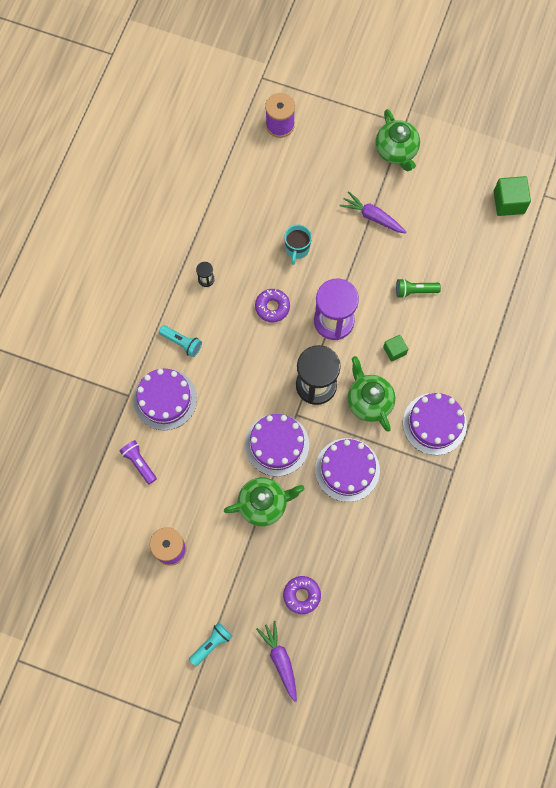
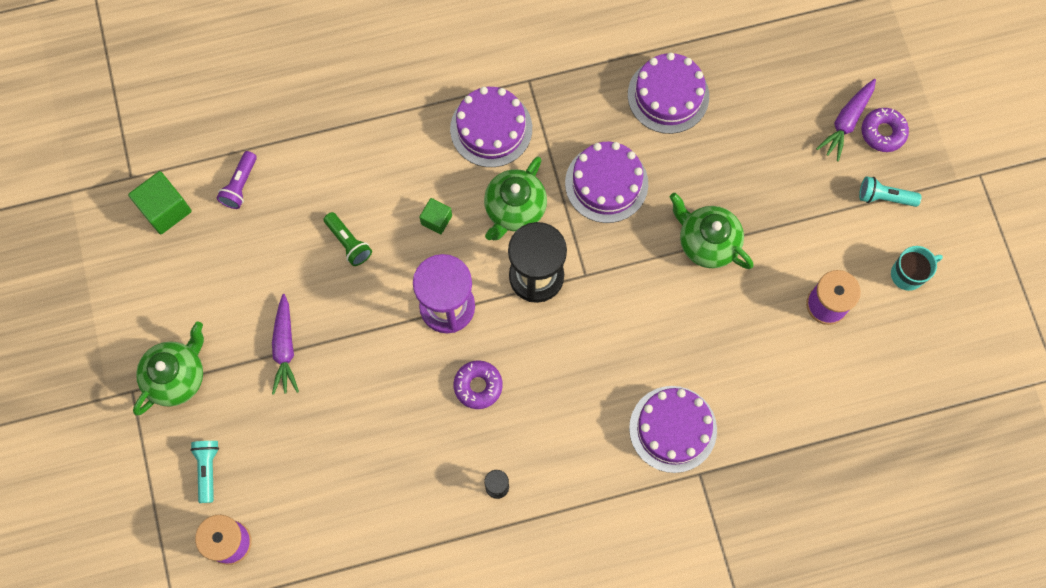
camera: 125 degrees left, 0 degrees up
purple flashlight [120,440,157,484] -> purple flashlight moved to [217,151,257,209]
turquoise flashlight [159,325,202,357] -> turquoise flashlight moved to [190,441,219,503]
purple cake [245,413,309,476] -> purple cake moved to [628,53,709,134]
purple donut [283,576,321,614] -> purple donut moved to [862,108,909,152]
turquoise mug [284,224,312,265] -> turquoise mug moved to [891,246,943,291]

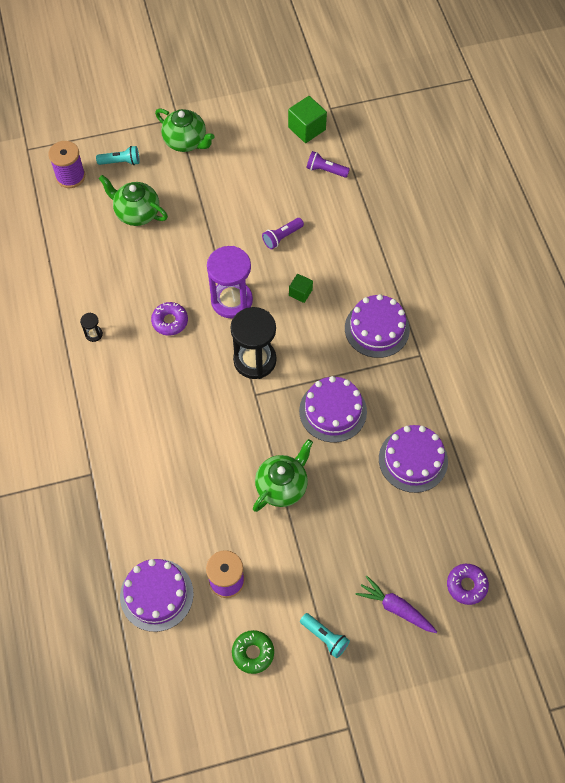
camera: 90 degrees right, 10 degrees down
purple carrot [272,294,299,395] -> none
green flashlight [324,212,372,266] -> purple flashlight [262,218,304,249]
green teapot [484,157,547,241] -> green teapot moved to [99,175,168,226]
purple cake [629,386,717,473] -> purple cake moved to [120,559,194,632]
turquoise flashlight [859,176,921,207] -> turquoise flashlight turned 120 degrees clockwise [300,613,350,658]
purple donut [862,108,909,152] -> purple donut moved to [447,564,489,605]
turquoise mug [891,246,943,291] -> green donut [232,630,274,674]

